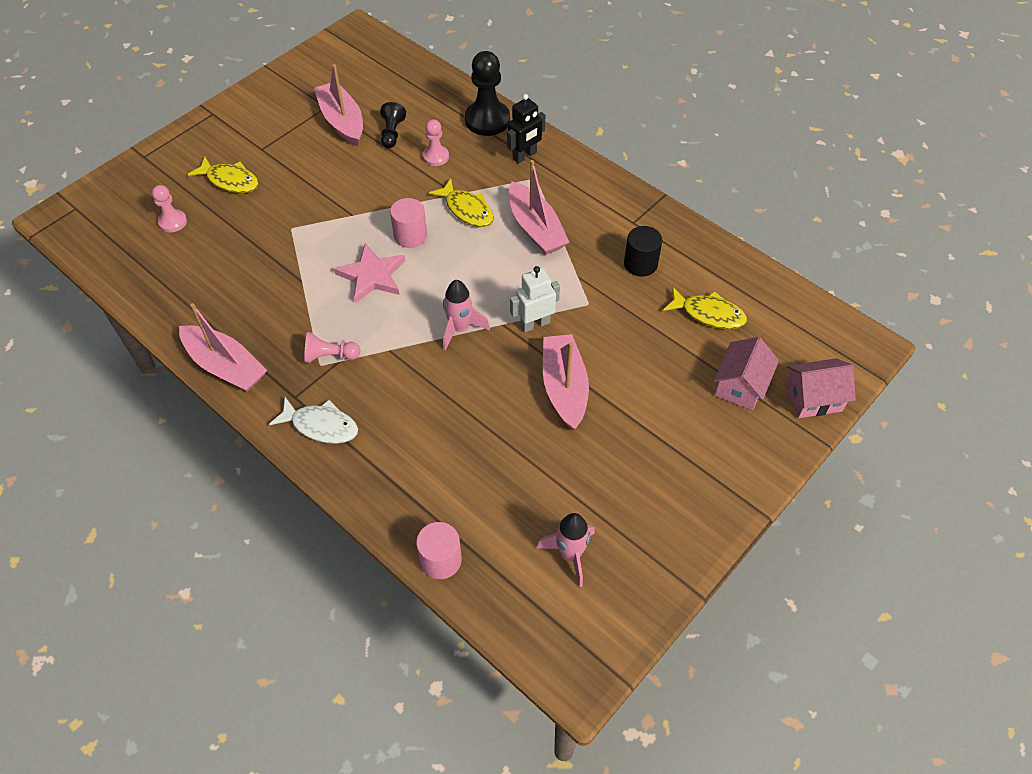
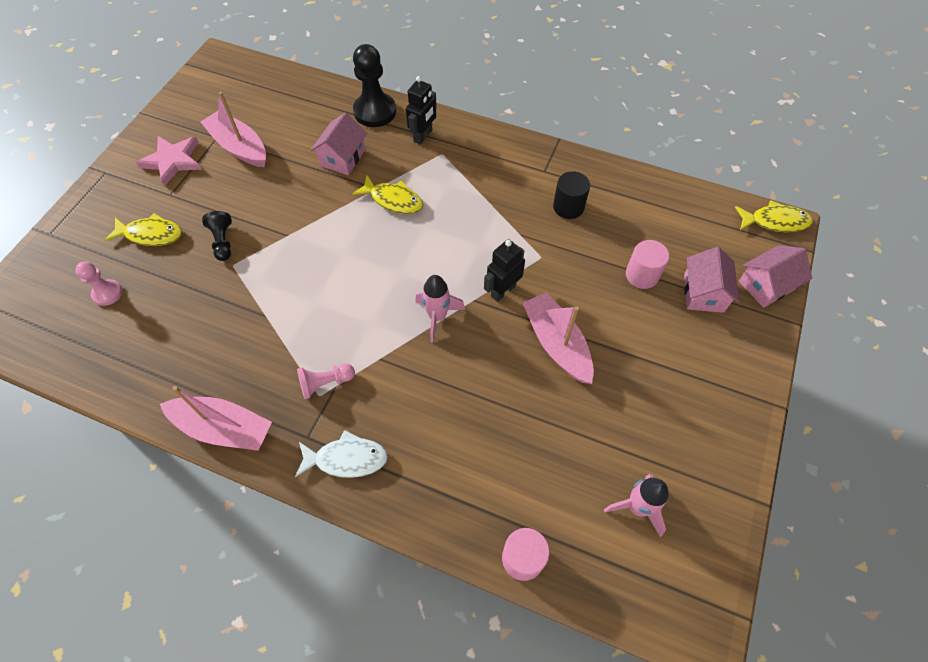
camera: 20 degrees left, 5 degrees up
pink star [334,243,405,303] -> pink star moved to [136,136,202,186]
black pawn [380,102,406,148] -> black pawn moved to [202,211,232,261]
pink cylinder [390,198,427,248] -> pink cylinder moved to [626,240,669,289]
pink pawn [423,119,449,166] -> pink house [311,113,367,175]
pink boat [509,160,569,255] -> none
white robot [510,266,560,332] -> black robot [484,239,525,302]
yellow fish [663,286,747,329] -> yellow fish moved to [735,200,813,232]

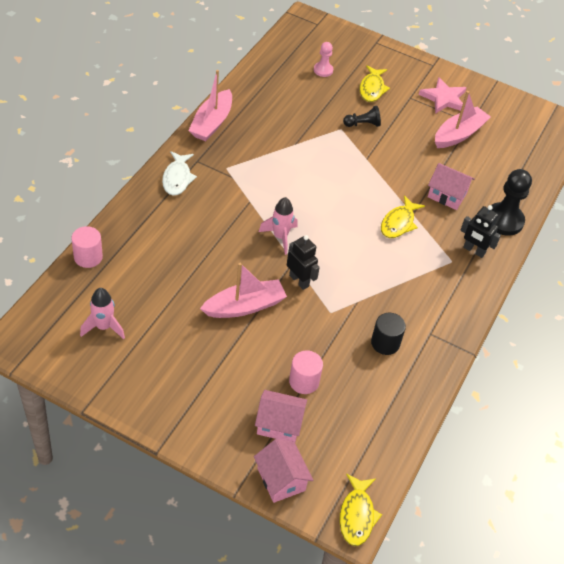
camera: 90 degrees right, 10 degrees down
pink pawn [297,363,355,399] -> none

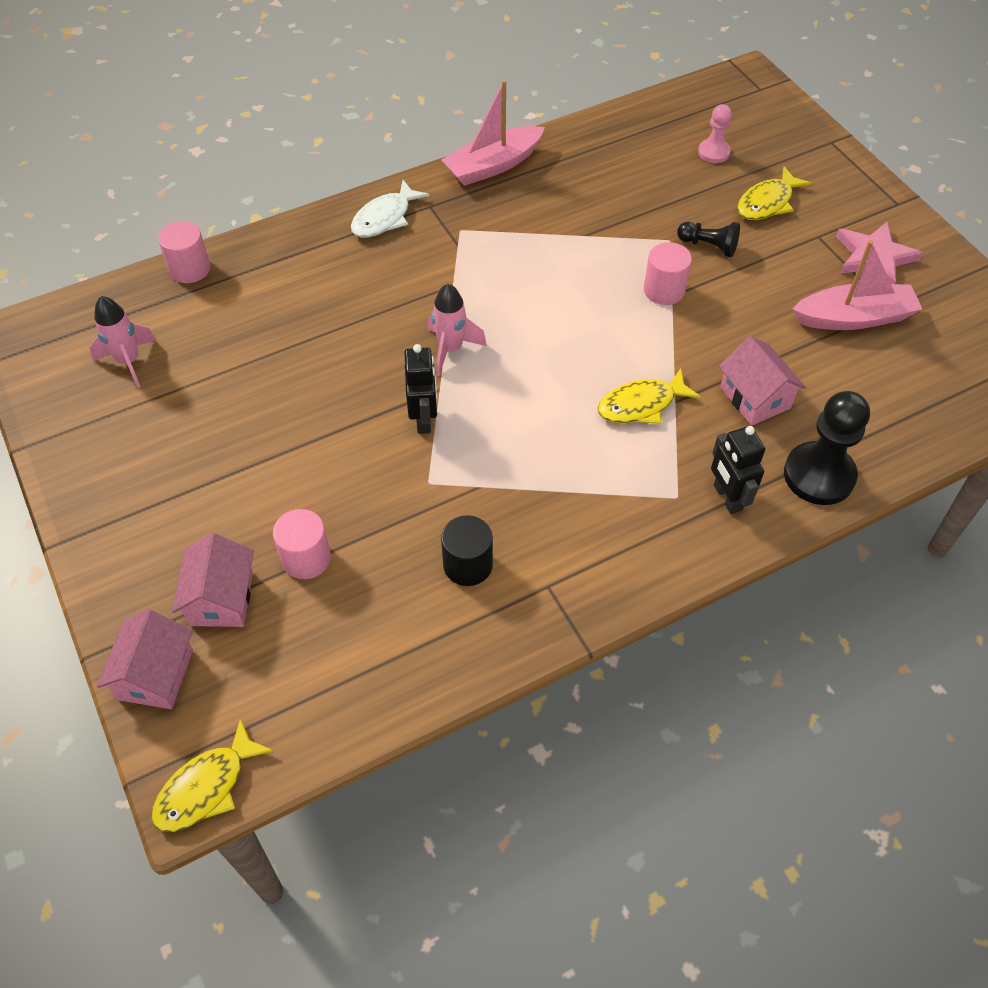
camera: 40 degrees right, 5 degrees up
pink boat [200,263,287,318] -> none
pink house [255,390,307,442] -> pink house turned 45 degrees clockwise [172,533,254,627]
none -> pink cylinder [644,242,692,305]

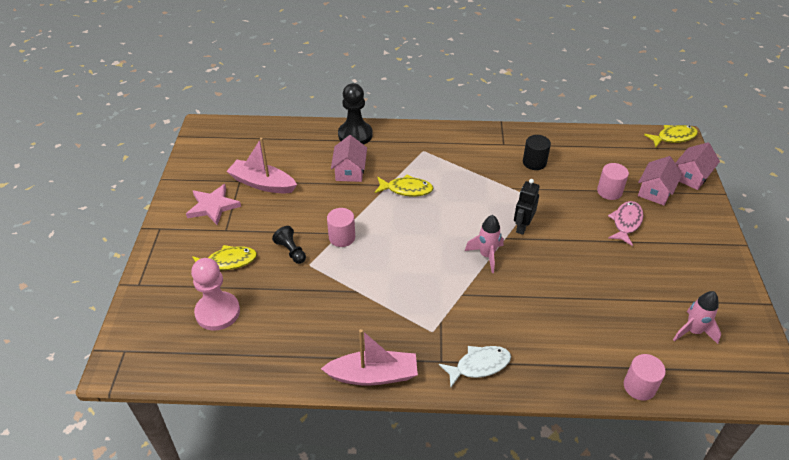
camera: 150 degrees left, 10 degrees down
pink pawn [698,104,732,163] -> pink pawn [191,258,240,331], size x1.79
black robot [711,426,765,514] -> none
none -> pink fish [608,201,644,246]

